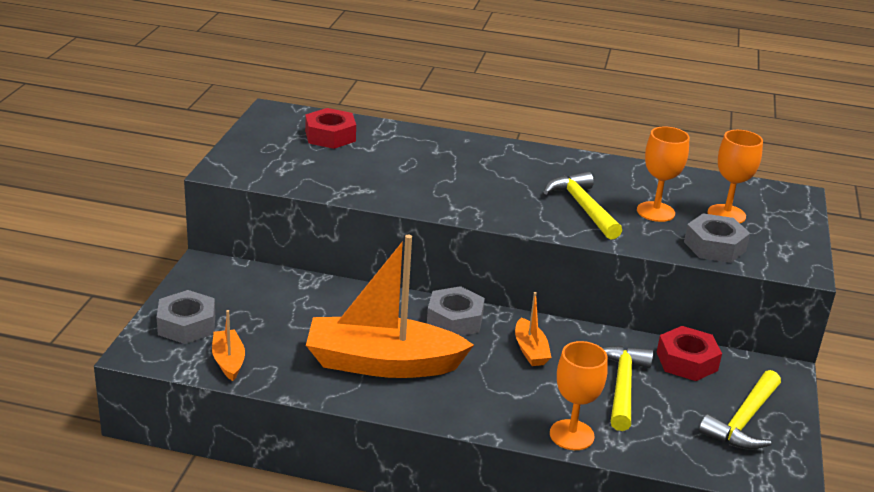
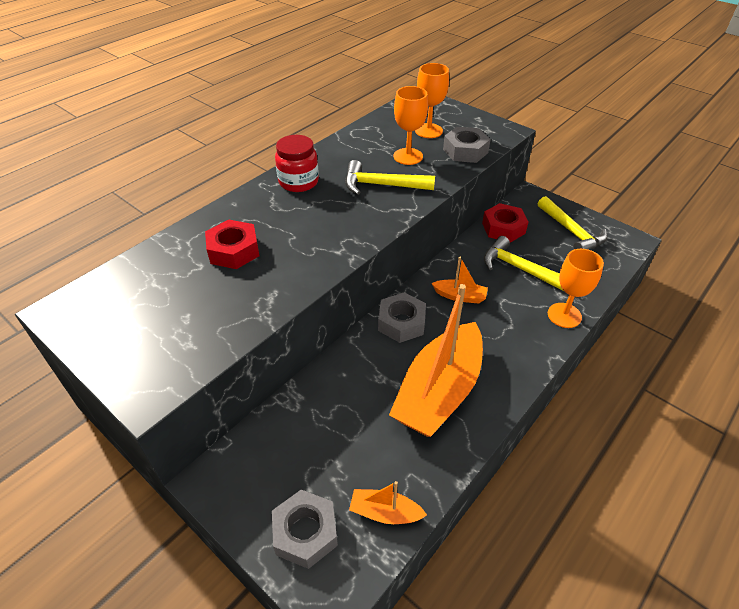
camera: 60 degrees left, 15 degrees up
red nut [305,108,356,149] -> red nut moved to [205,219,259,269]
none -> red jar [275,135,319,192]

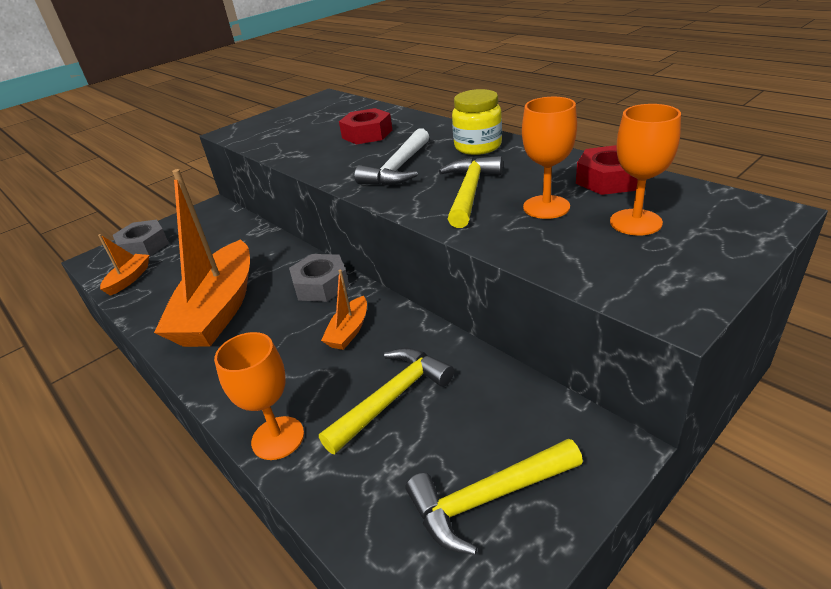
camera: 100 degrees right, 10 degrees down
red jar [275,135,319,192] -> yellow jar [452,89,502,155]
orange boat [389,284,483,437] -> orange boat turned 120 degrees counterclockwise [154,169,250,347]
grey nut [443,127,491,163] -> none
red nut [482,203,528,243] -> red nut moved to [576,145,638,195]
none -> white hammer [354,128,429,186]

